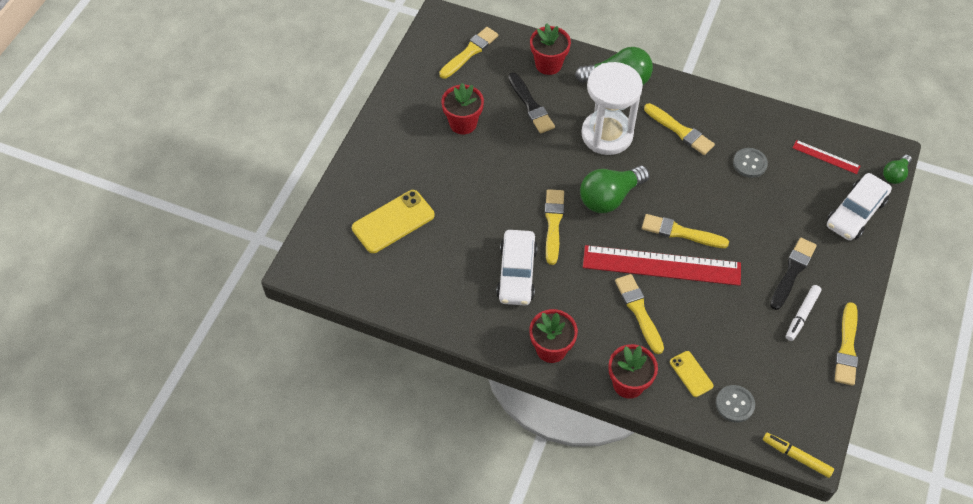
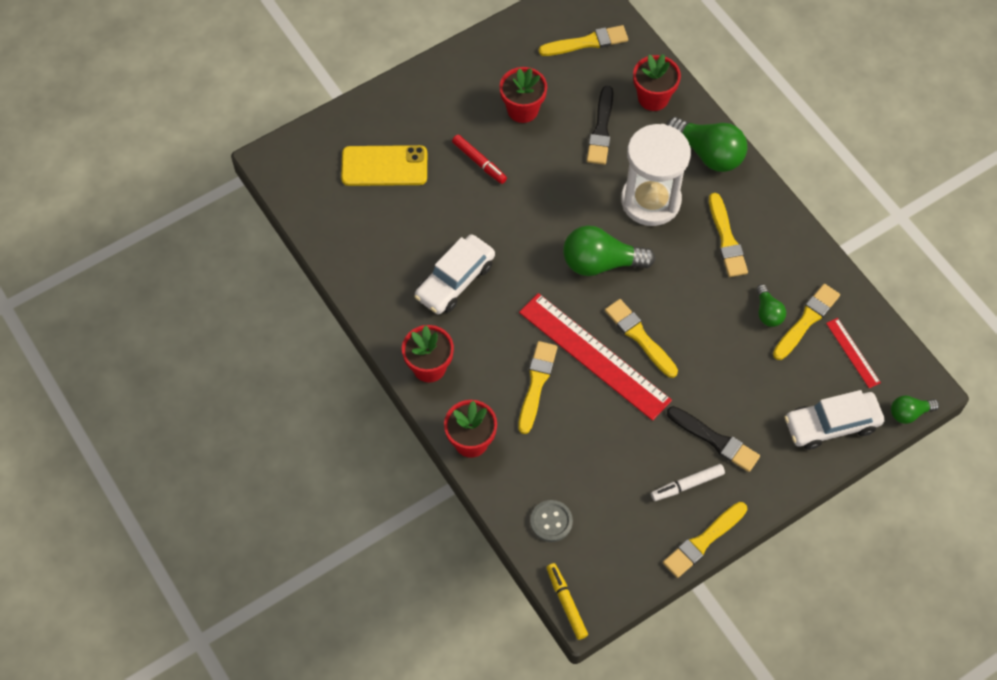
camera: 35 degrees right, 5 degrees up
yellow brush [545,189,564,265] -> yellow brush moved to [773,284,840,360]
yellow phone [670,351,713,397] -> none
grey button [733,148,768,178] -> green light bulb [756,284,786,327]
black brush [770,238,817,310] -> black brush turned 60 degrees clockwise [667,406,760,472]
none -> red marker [452,135,507,184]

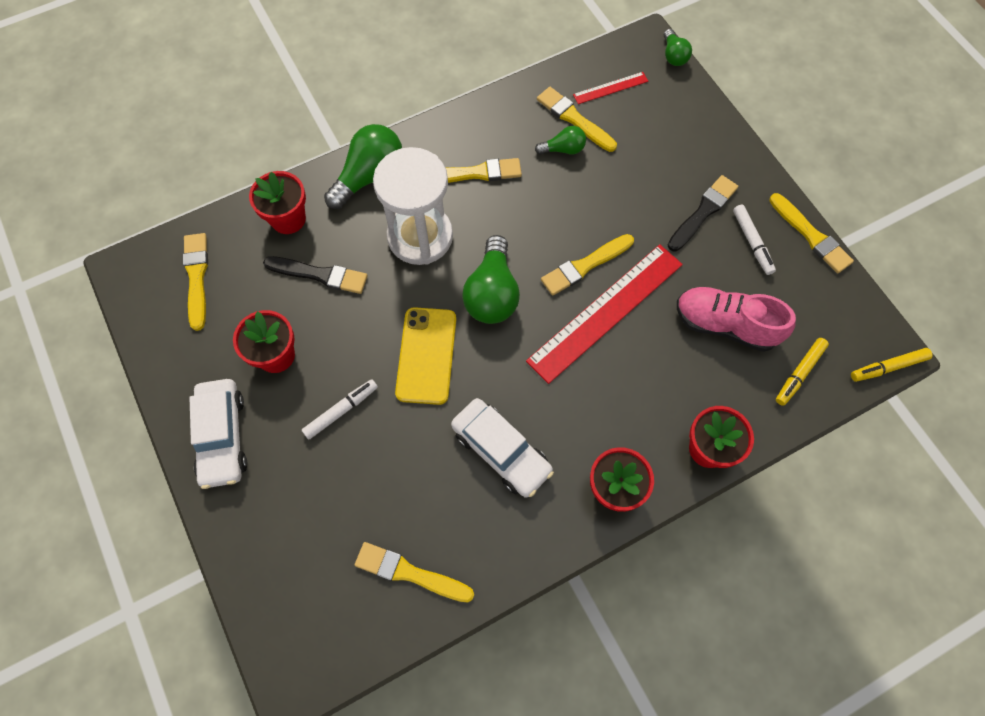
camera: 85 degrees left, 5 degrees up
yellow phone [341,145,427,186] -> yellow phone moved to [395,307,456,405]
red marker [452,135,507,184] -> white marker [302,379,378,439]
yellow brush [518,341,558,434] -> yellow brush moved to [355,542,474,603]
grey button [530,500,573,542] -> yellow marker [776,338,829,406]
white car [785,390,884,450] -> white car moved to [189,379,247,489]
none -> pink shoe [677,287,796,352]

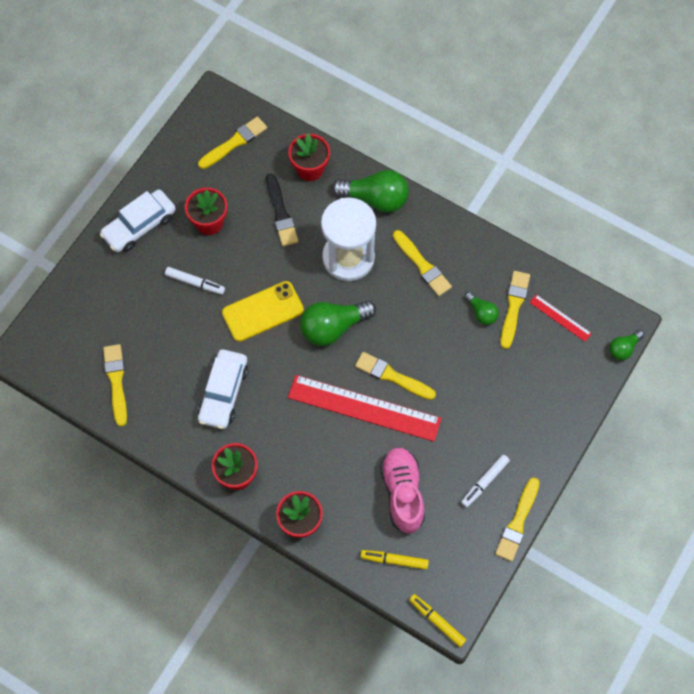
camera: 60 degrees right, 0 degrees up
black brush [668,175,738,251] -> none

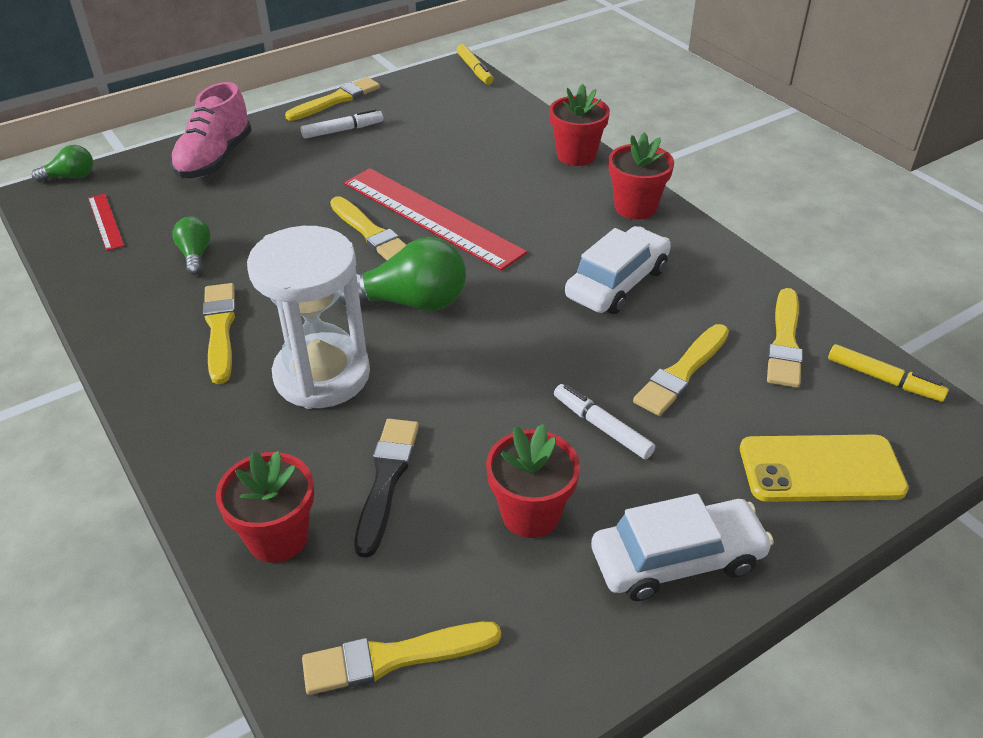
camera: 155 degrees left, 25 degrees down
yellow phone [222,281,304,342] -> yellow phone moved to [740,435,909,502]
green light bulb [332,170,409,212] -> none
yellow marker [360,550,429,569] -> yellow marker moved to [828,344,949,402]
pink shoe [380,447,425,534] -> pink shoe moved to [170,82,252,178]
yellow brush [500,271,530,349] -> yellow brush moved to [633,324,729,416]

